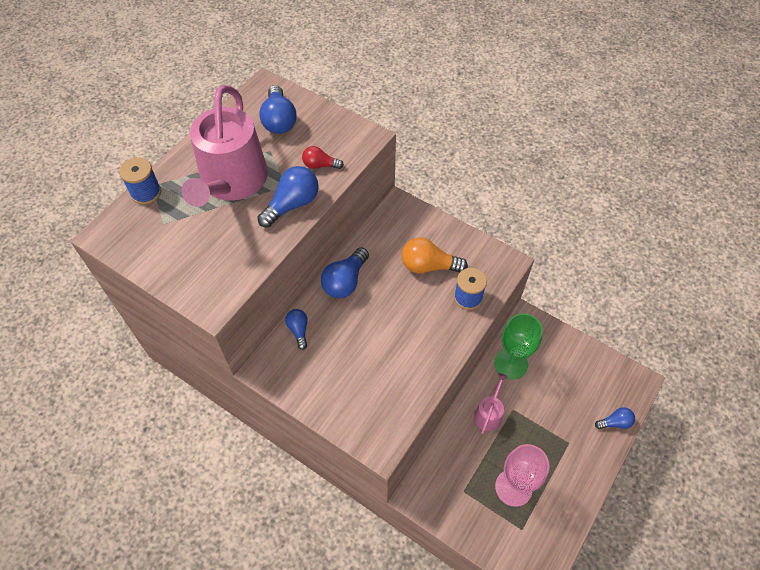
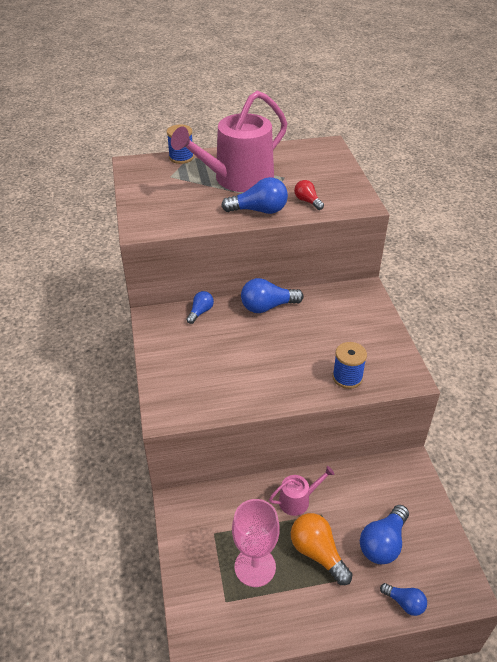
camera: 45 degrees right, 15 degrees down
blue light bulb [259,85,296,134] -> blue light bulb moved to [360,505,409,564]
orange light bulb [402,237,468,273] -> orange light bulb moved to [291,513,353,585]
green goblet [494,313,543,379] -> none

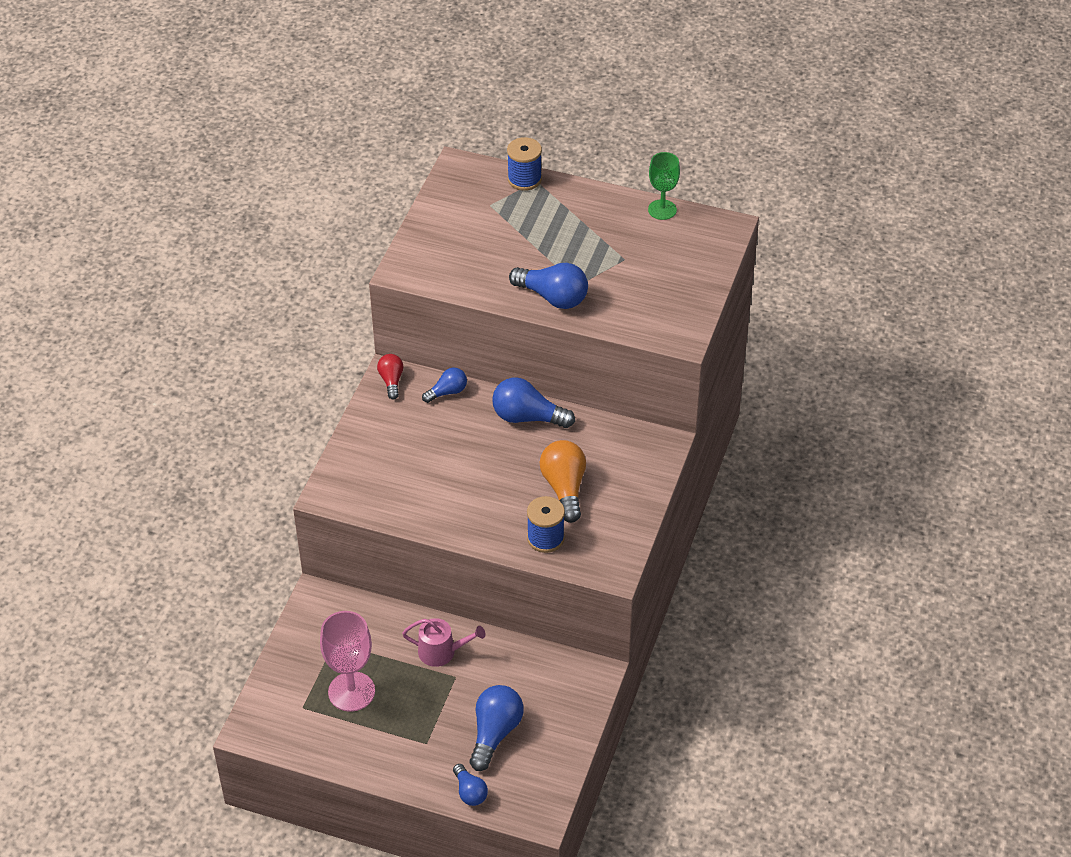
camera: 30 degrees right, 5 degrees up
pink watering can [171,91,287,192] -> none
orange light bulb [291,513,353,585] -> orange light bulb moved to [540,440,586,523]
red light bulb [294,180,324,210] -> red light bulb moved to [377,354,404,400]
blue light bulb [360,505,409,564] -> blue light bulb turned 135 degrees clockwise [470,685,523,771]
none -> green goblet [648,152,680,220]

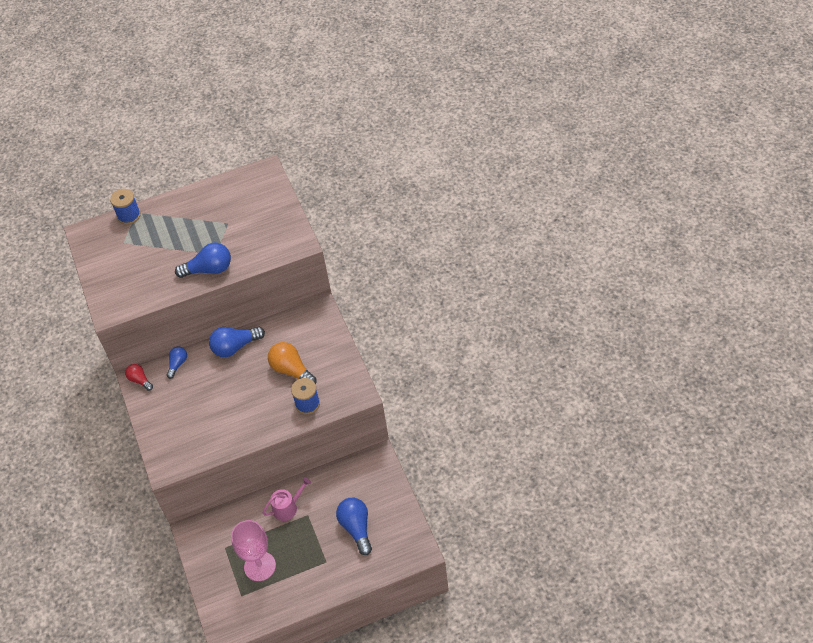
camera: 35 degrees left, 5 degrees up
blue light bulb [453,764,488,806] -> none
green goblet [648,152,680,220] -> none

